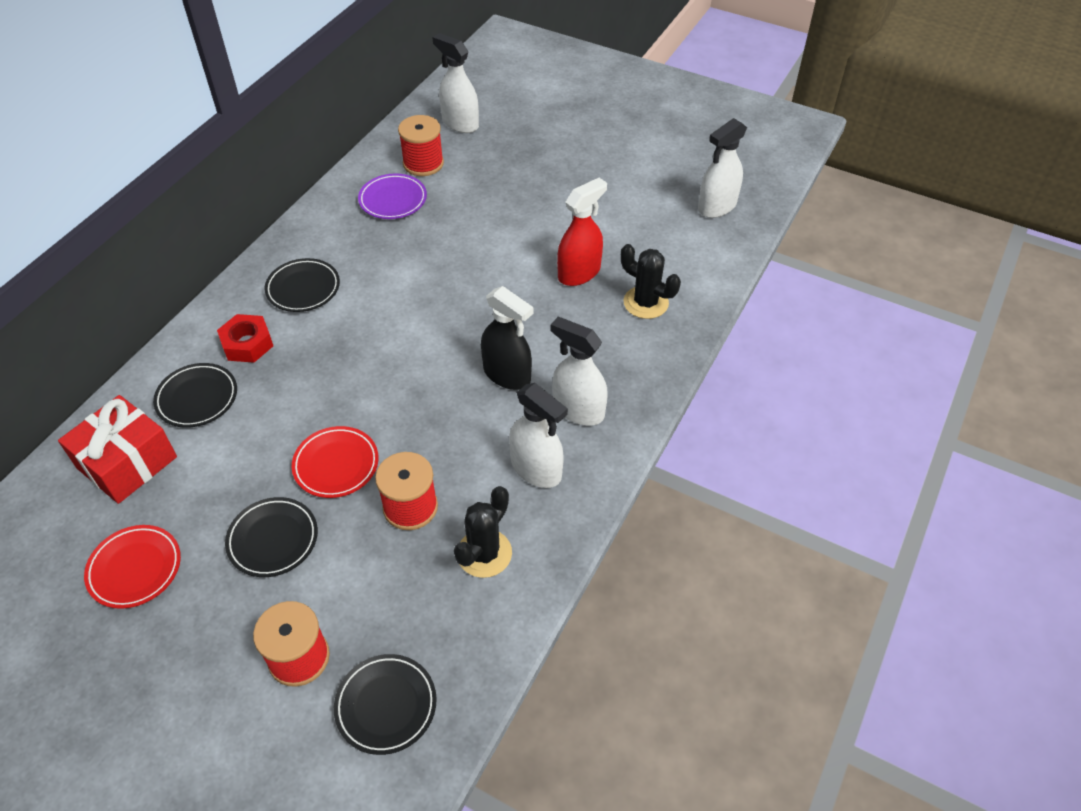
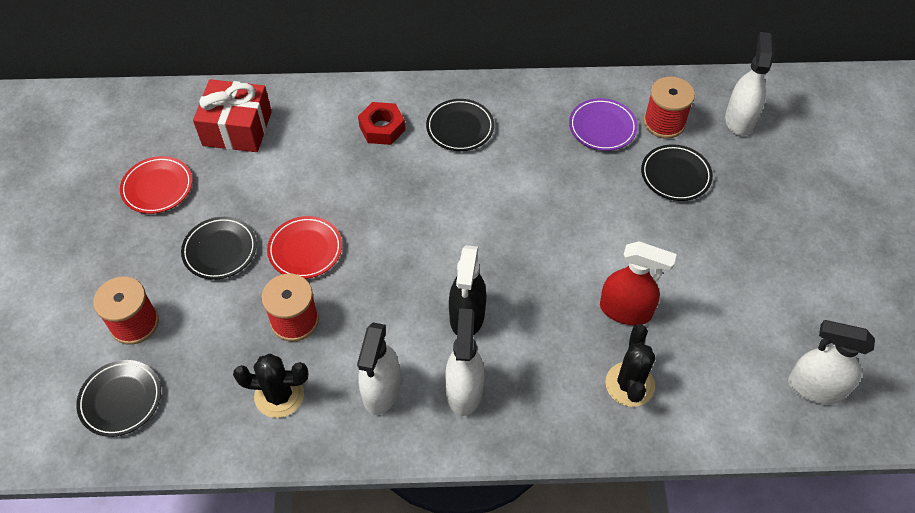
camera: 60 degrees right, 5 degrees up
black plate [153,363,237,428] -> black plate moved to [641,144,713,201]

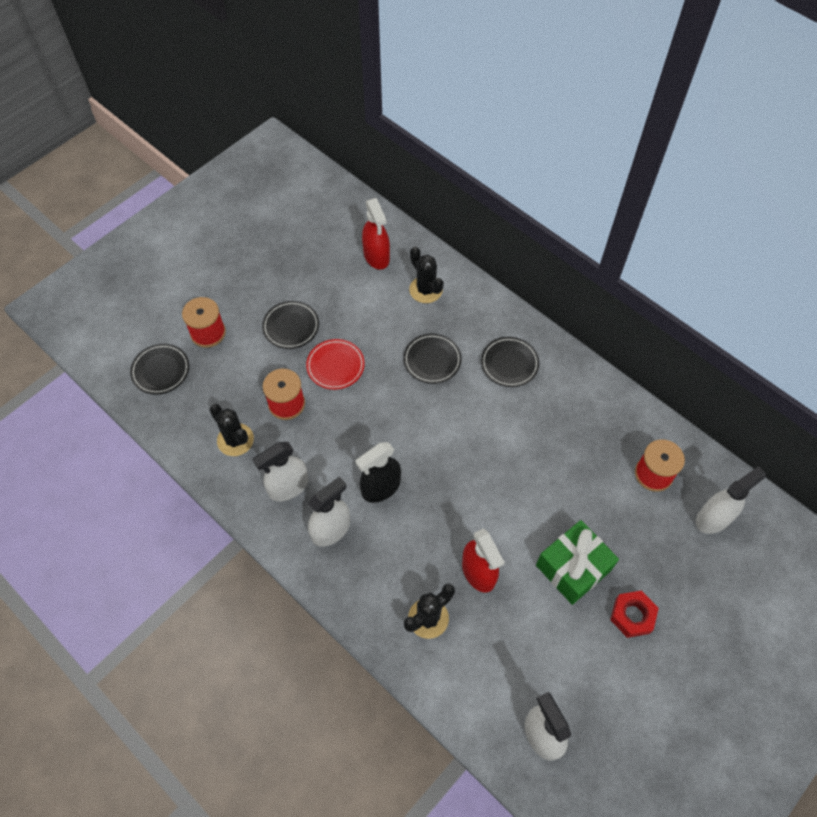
camera: 45 degrees right, 5 degrees up
red plate [120,156,192,214] -> none
red gift [193,79,272,152] -> red spray bottle [362,198,390,270]
red nut [358,102,405,145] -> red nut moved to [610,590,659,638]
purple plate [569,98,638,151] -> none
black plate [641,144,713,201] -> black plate moved to [403,333,462,384]
none -> black cactus [409,246,444,303]
none -> green gift [536,520,619,605]

